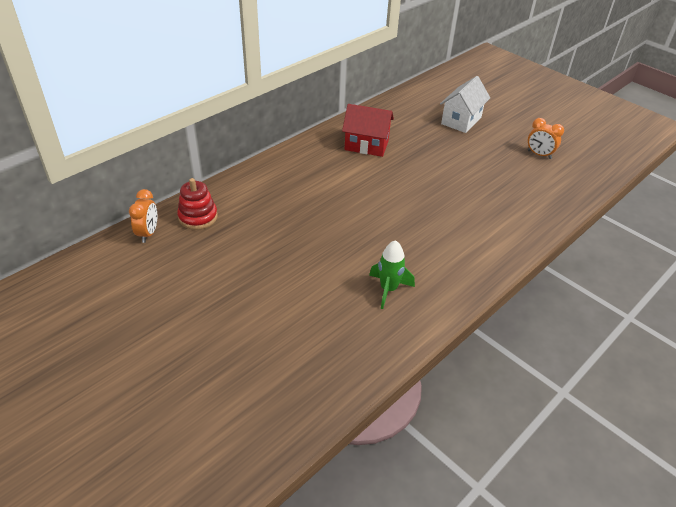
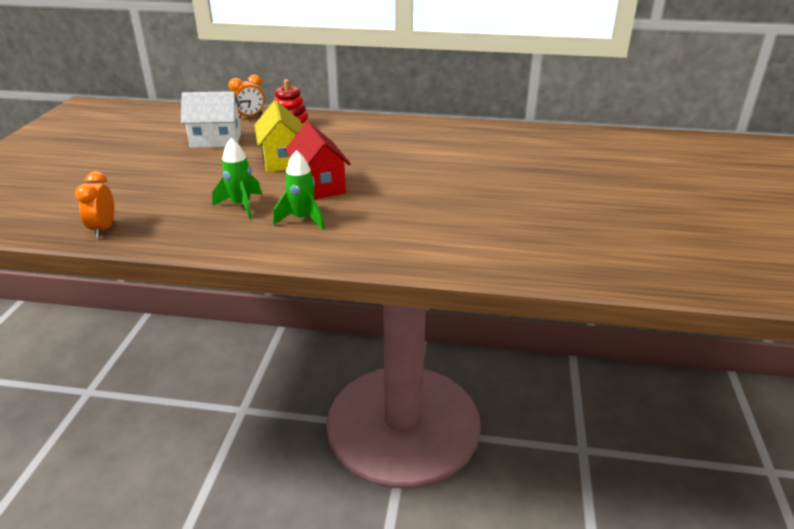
camera: 55 degrees right, 10 degrees down
red house [342,104,394,157] -> red house moved to [285,122,351,199]
white house [440,76,490,133] -> white house moved to [181,91,241,148]
orange clock [528,118,564,159] -> orange clock moved to [75,172,114,238]
none -> green rocket [212,138,262,219]
none -> yellow house [255,100,302,172]

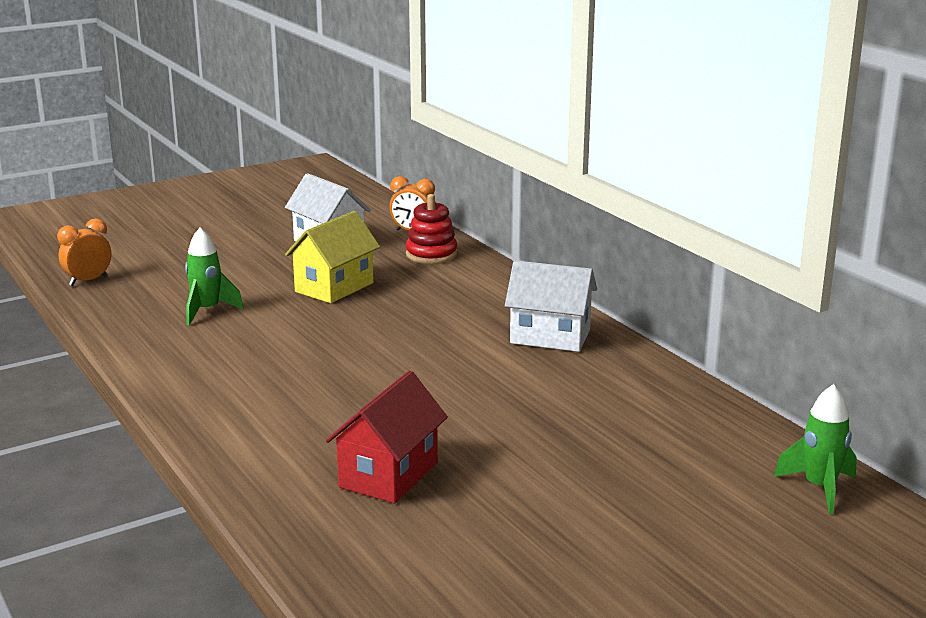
camera: 50 degrees right, 10 degrees down
green rocket [273,150,324,230] -> green rocket moved to [774,384,856,514]
red house [285,122,351,199] -> red house moved to [326,371,448,503]
none -> white house [505,260,597,352]

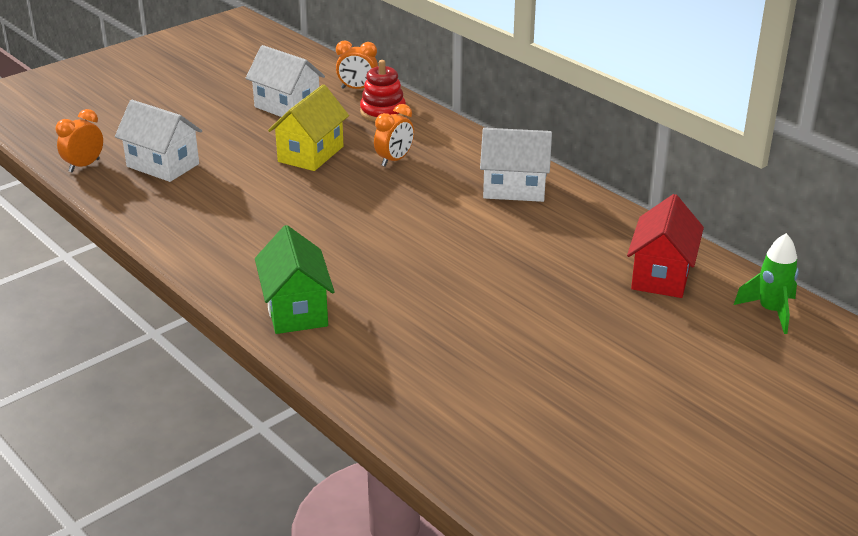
camera: 10 degrees left, 10 degrees up
green rocket [185,227,244,325] -> none
red house [326,371,448,503] -> red house moved to [627,194,704,298]
none -> white house [115,100,202,182]
none -> green house [255,225,335,334]
none -> orange clock [374,104,414,166]

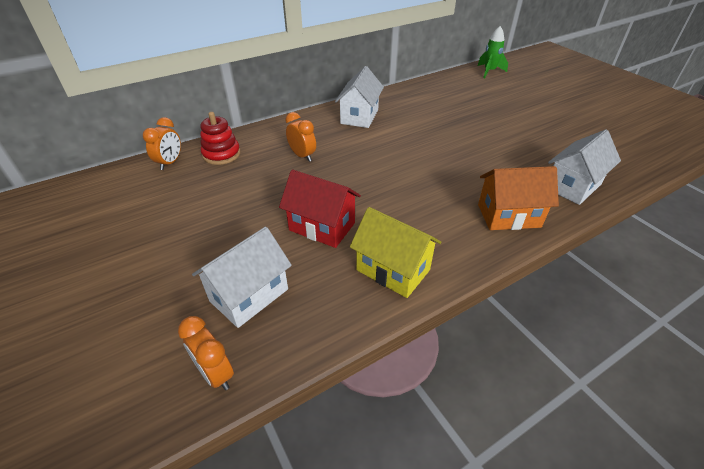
camera: 80 degrees left, 10 degrees up
white house [246,45,325,117] -> white house moved to [548,129,621,205]
green house [255,225,335,334] -> orange house [478,166,559,230]
yellow house [268,85,349,171] -> yellow house moved to [350,207,442,298]
red house [627,194,704,298] -> red house moved to [279,170,361,248]

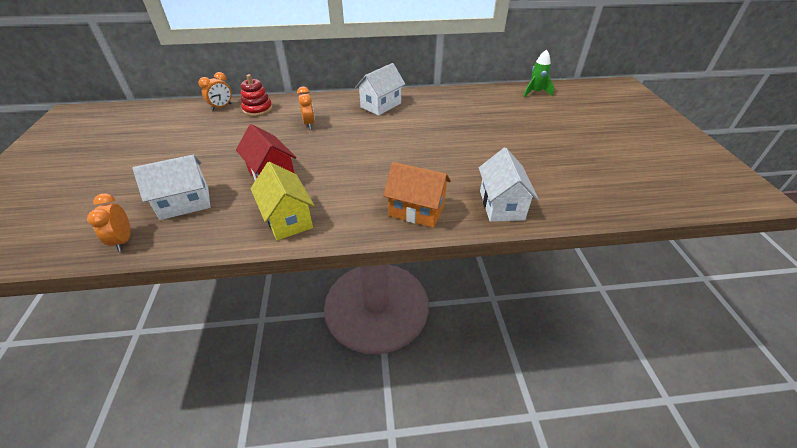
camera: 25 degrees right, 0 degrees up
white house [548,129,621,205] -> white house turned 75 degrees counterclockwise [479,148,539,222]

